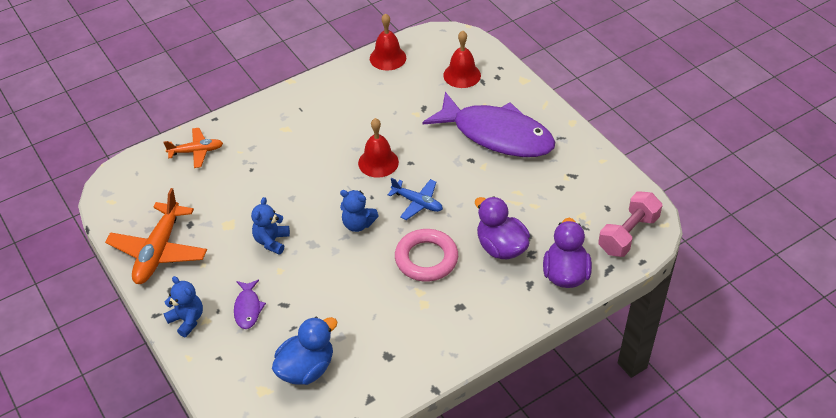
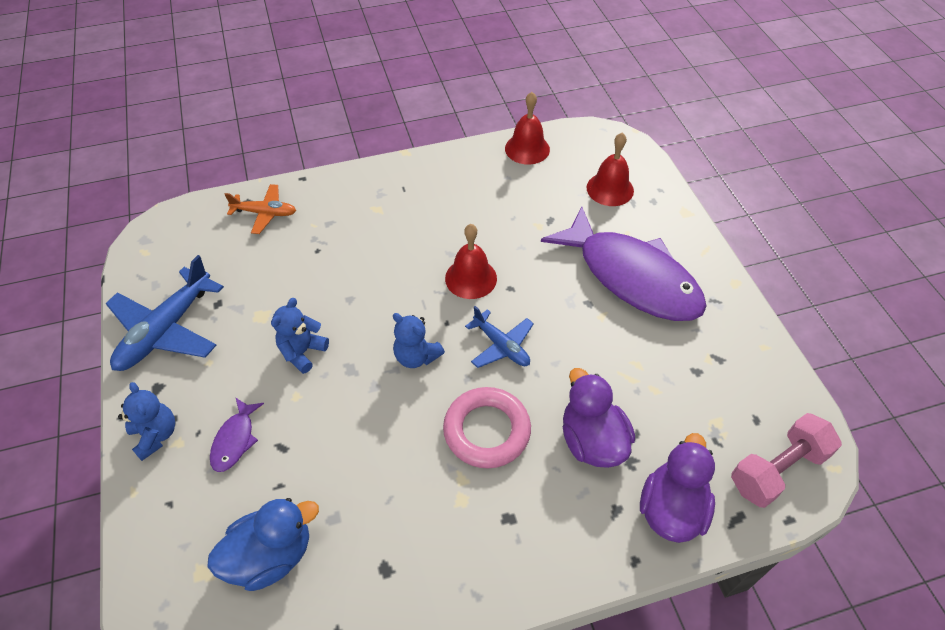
camera: 15 degrees right, 5 degrees up
orange plane [105,188,207,284] -> blue plane [105,255,224,371]

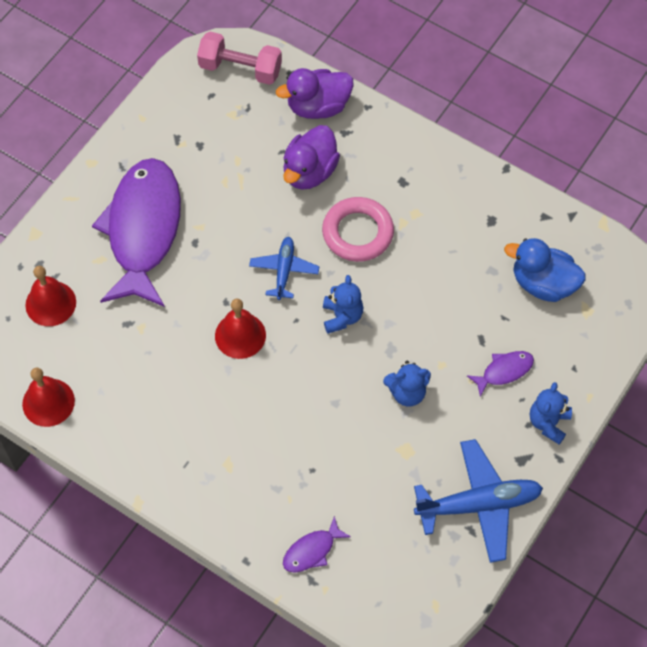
camera: 130 degrees left, 10 degrees up
orange plane [224,184,296,234] -> purple fish [283,516,351,573]

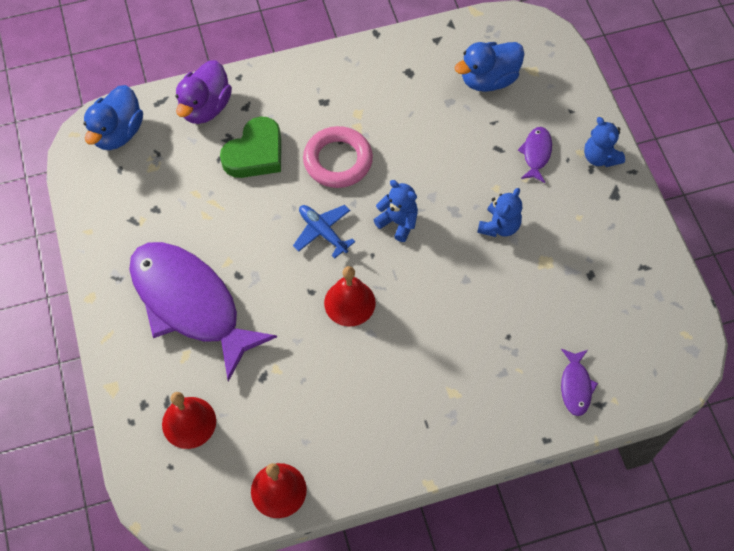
camera: 50 degrees left, 0 degrees up
pink dumbbell [197,32,282,85] -> blue duck [84,85,143,150]
purple duck [283,125,340,190] -> green heart [220,116,281,178]
blue plane [414,439,543,563] -> none

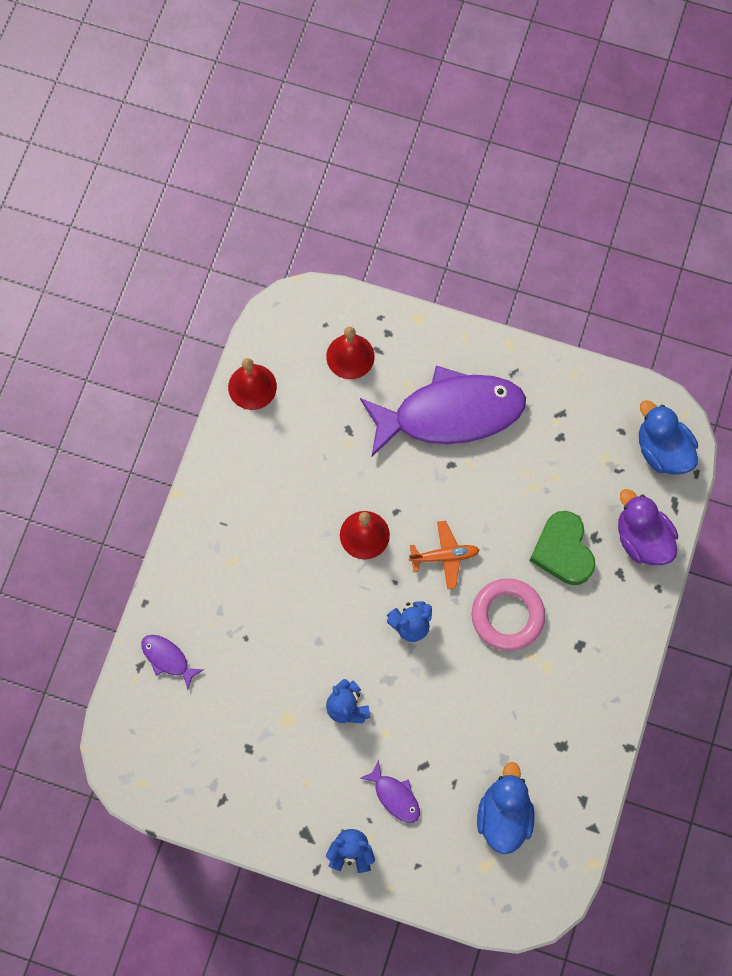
camera: 125 degrees right, 10 degrees up
blue plane [293,205,356,258] -> orange plane [409,521,480,589]

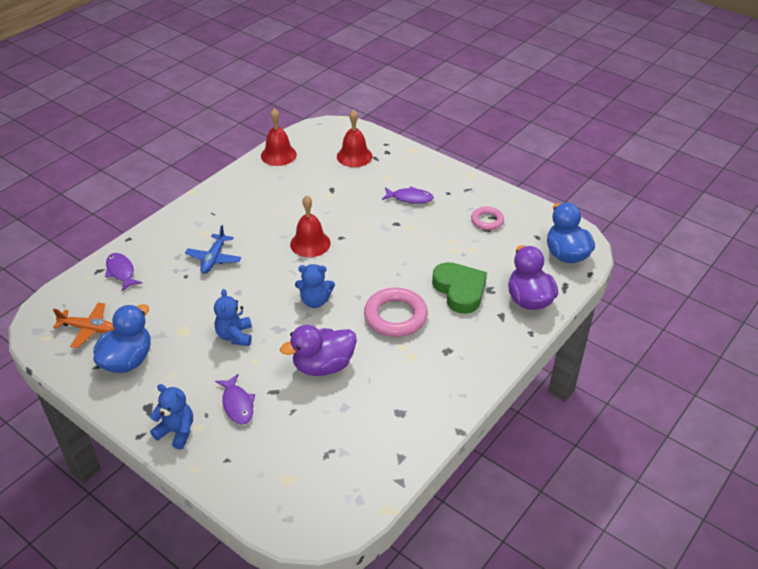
camera: 20 degrees right, 30 degrees down
purple fish [360,366,526,456] -> purple fish [382,186,434,204], size x0.40
orange plane [409,521,480,589] -> orange plane moved to [53,302,115,348]
blue duck [477,762,534,854] -> blue duck moved to [93,304,151,373]
green heart [529,511,596,585] -> green heart turned 150 degrees clockwise [432,262,487,314]
none -> blue plane [185,225,241,274]
none -> purple duck [280,325,357,376]
none -> pink ring [471,207,504,230]

